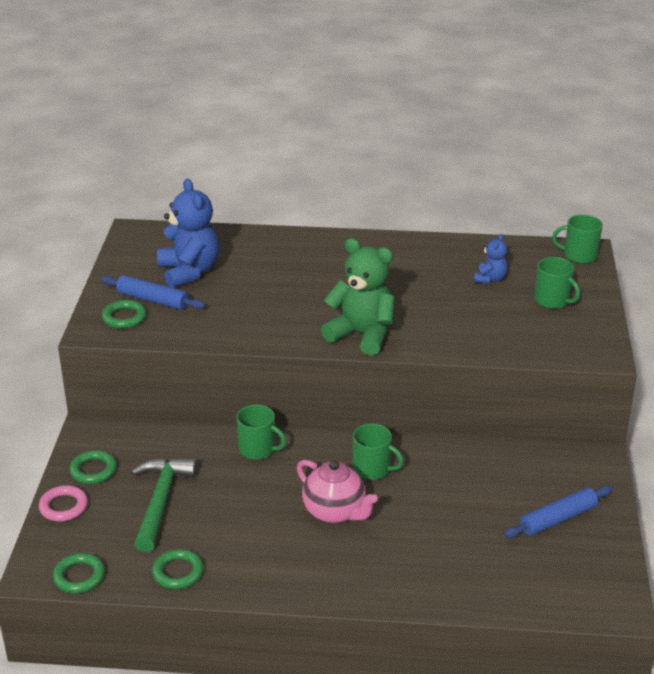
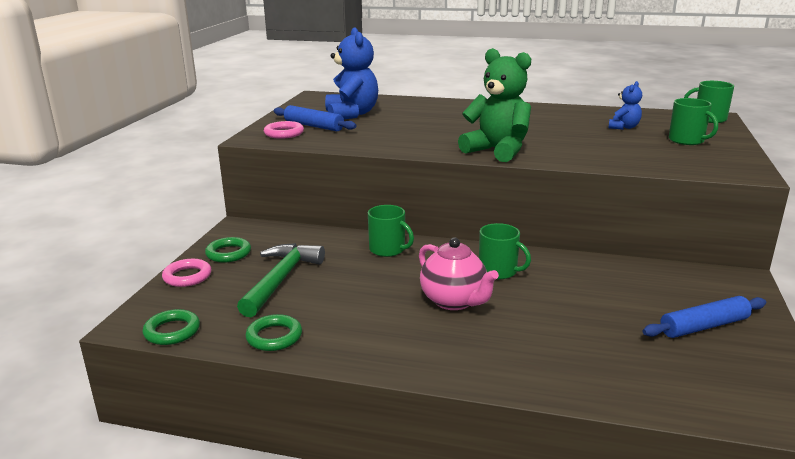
camera: 10 degrees right, 10 degrees down
green ring [102,300,147,329] -> pink ring [264,121,304,139]

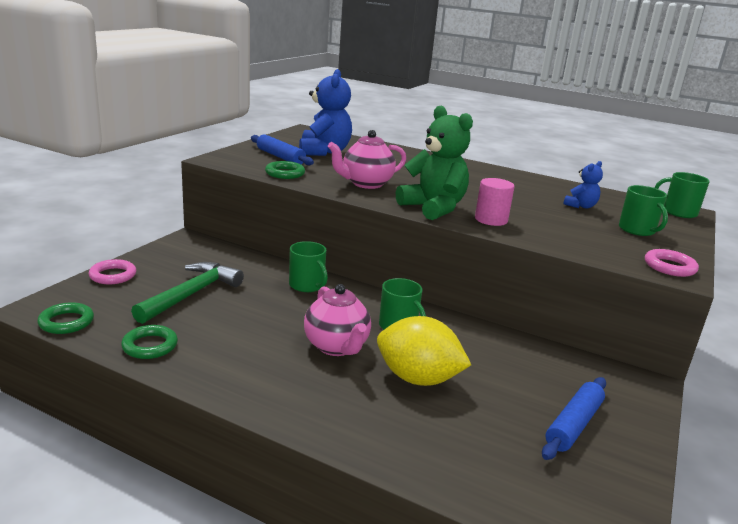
camera: 10 degrees right, 0 degrees up
green ring [205,237,251,263] -> green ring moved to [265,161,305,179]
pink ring [264,121,304,139] -> pink ring moved to [645,249,699,277]
blue rolling pin [643,296,766,338] -> blue rolling pin turned 45 degrees counterclockwise [542,377,606,460]
none -> pink teapot [328,130,406,189]
none -> yellow lemon [377,316,471,386]
none -> pink cylinder [475,178,515,226]

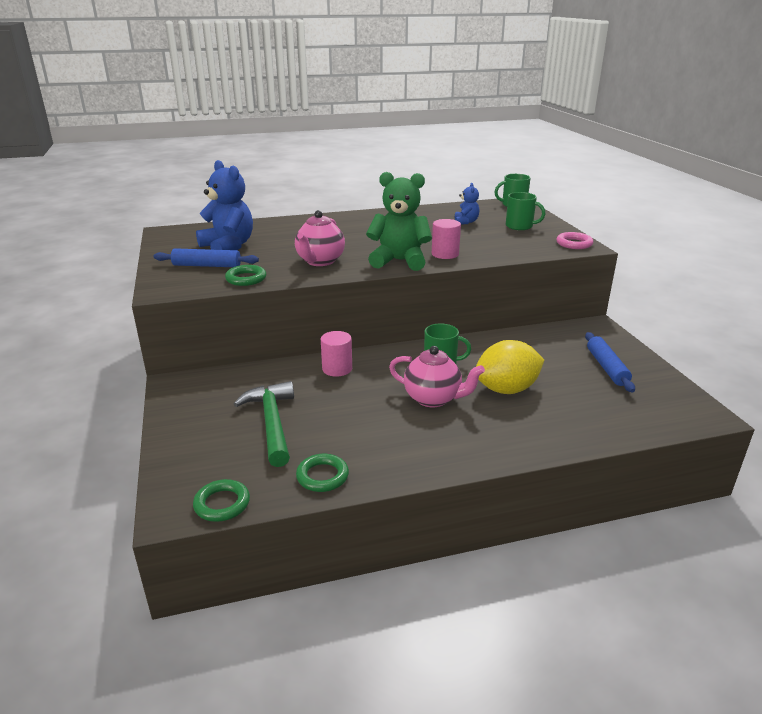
camera: 40 degrees left, 5 degrees up
pink ring [89,259,136,284] -> none
green mug [289,241,328,292] -> pink cylinder [321,331,352,377]

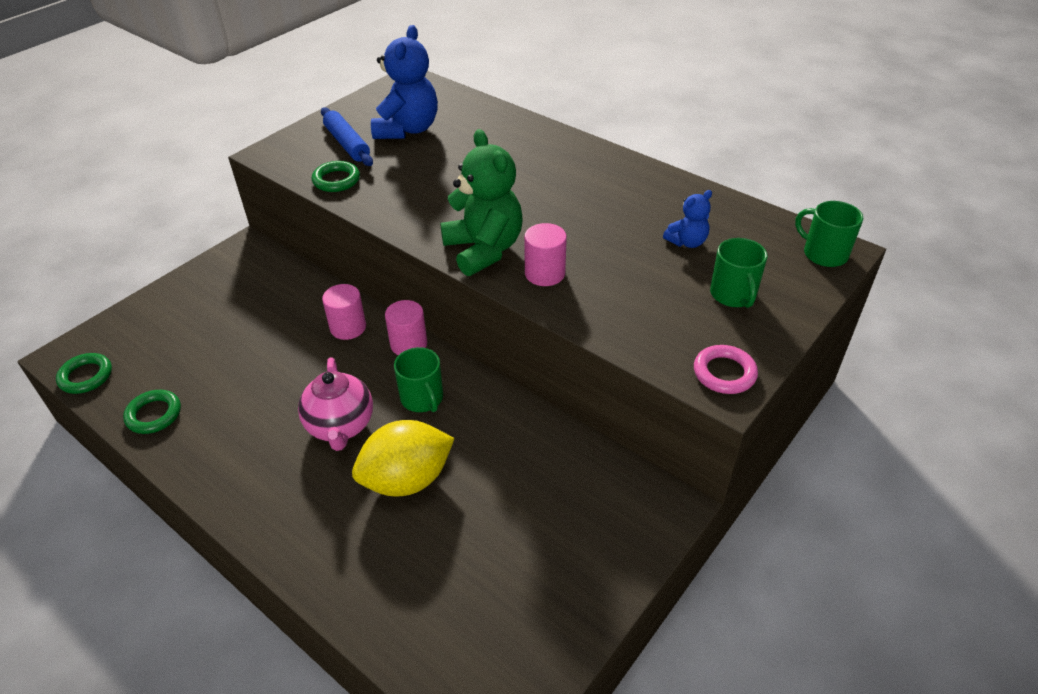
camera: 55 degrees right, 15 degrees up
green hammer [234,381,294,467] -> none
pink teapot [295,210,345,266] -> none
yellow lemon [476,340,544,394] -> yellow lemon turned 60 degrees counterclockwise [352,420,455,496]
blue rolling pin [585,332,635,392] -> none
none -> pink cylinder [385,300,427,355]

